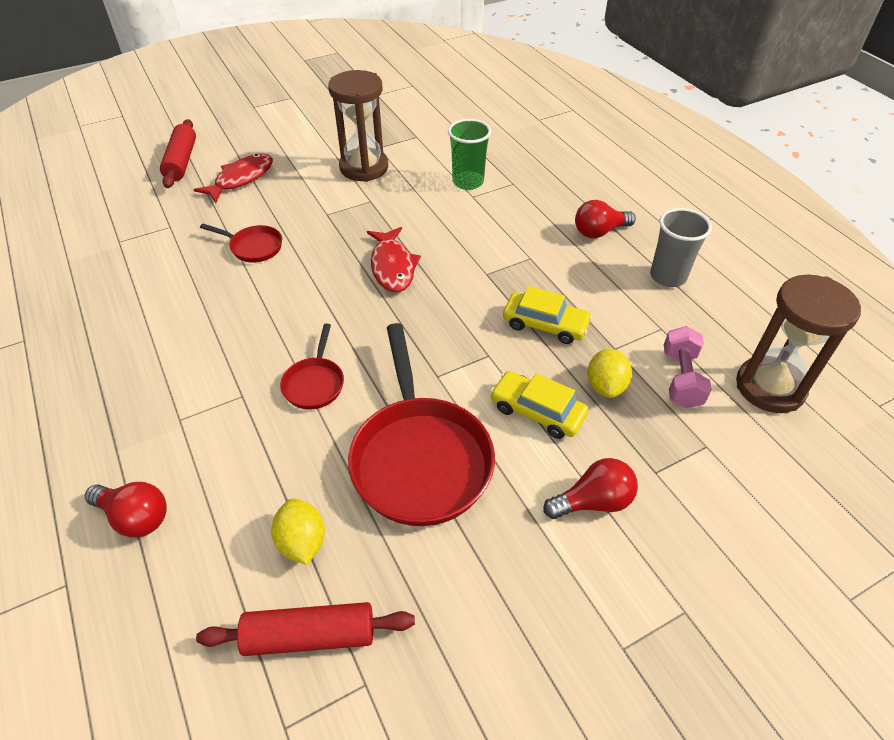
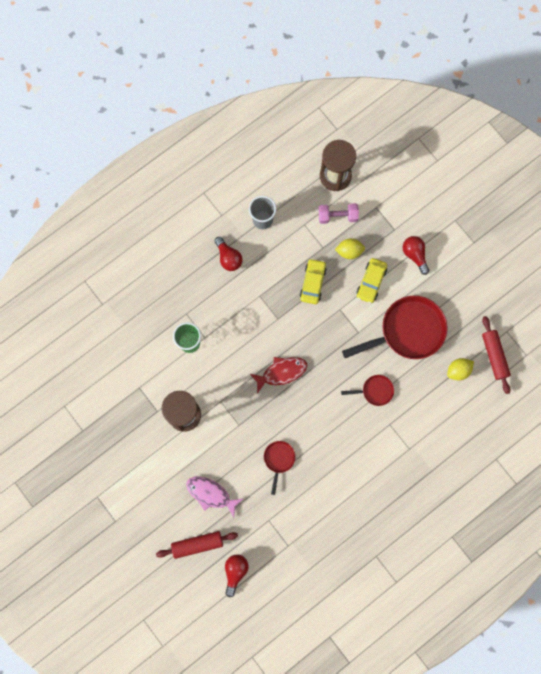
camera: 100 degrees left, 30 degrees up
red light bulb [85,482,167,538] -> red light bulb moved to [225,555,249,597]
red fish [193,154,273,203] -> pink fish [186,477,243,518]

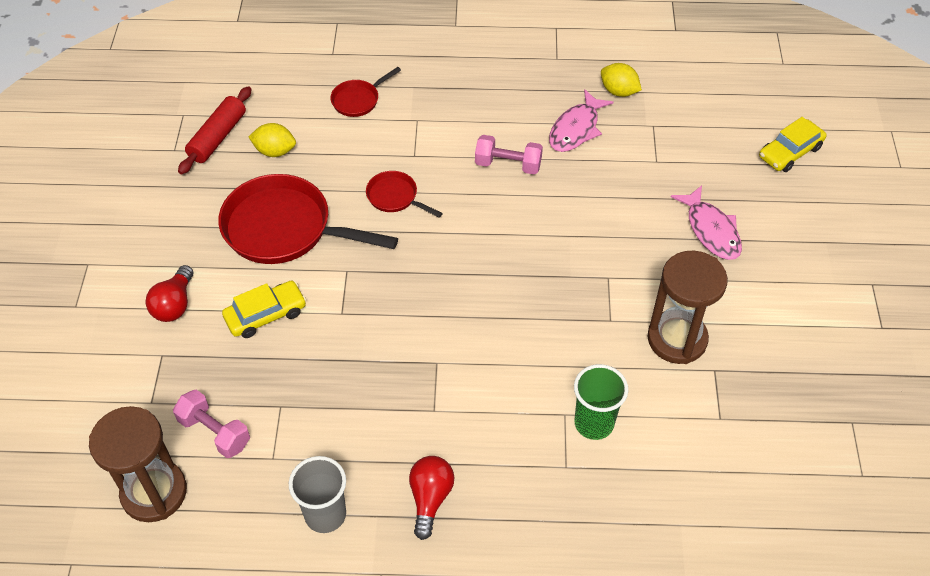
camera: 140 degrees left, 25 degrees down
red rolling pin [156,531,238,559] -> none
red light bulb [225,555,249,597] -> none
red fish [250,357,307,394] -> none
red pan [264,441,296,495] -> red pan moved to [330,67,401,117]
yellow car [300,259,327,304] -> yellow car moved to [759,117,826,172]
yellow lemon [335,238,365,259] -> yellow lemon moved to [601,63,642,97]
none -> pink dumbbell [475,135,543,175]
none -> pink fish [549,89,614,152]

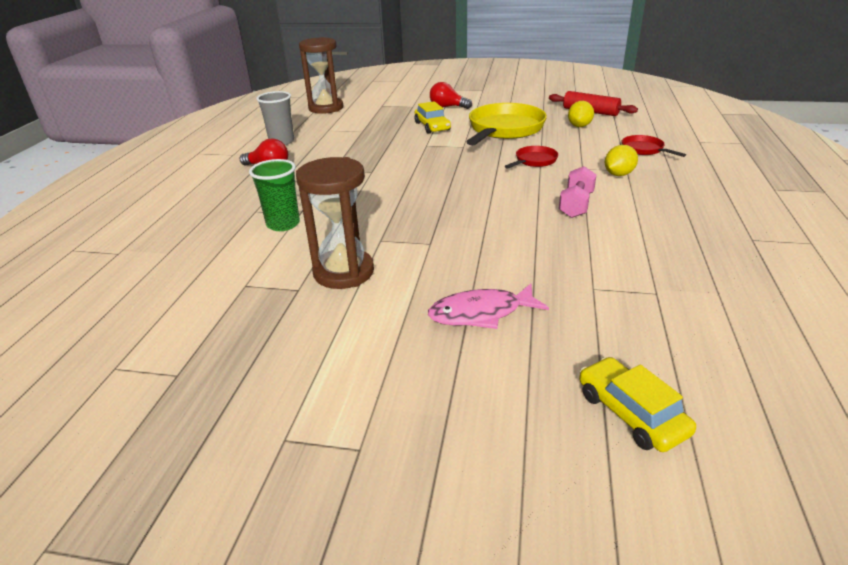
camera: 100 degrees right, 20 degrees down
pink dumbbell [173,390,250,458] -> none
red pan [218,174,398,264] -> yellow pan [466,103,547,146]
pink fish [549,89,614,152] -> none
yellow lemon [601,63,642,97] -> yellow lemon moved to [605,145,638,176]

